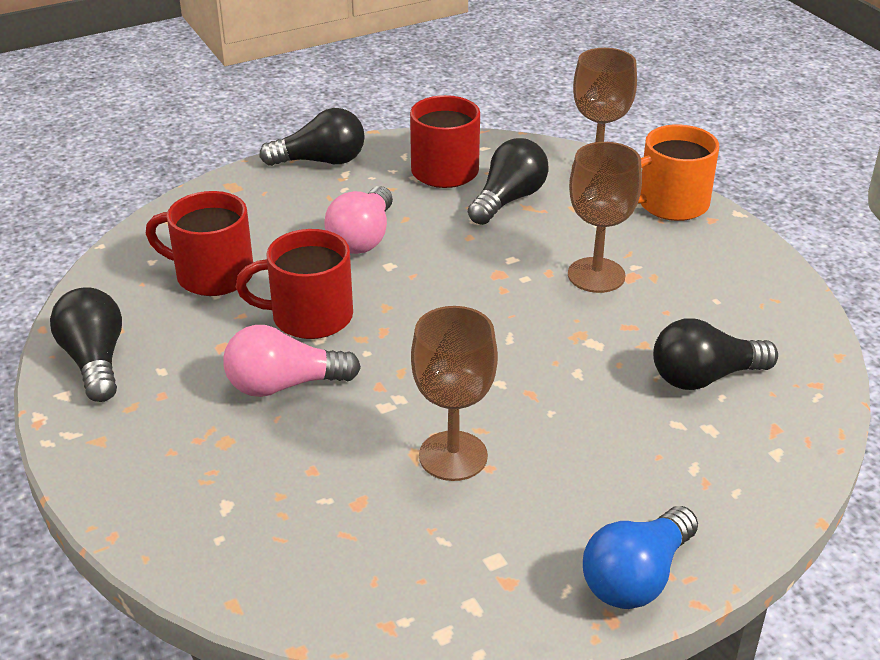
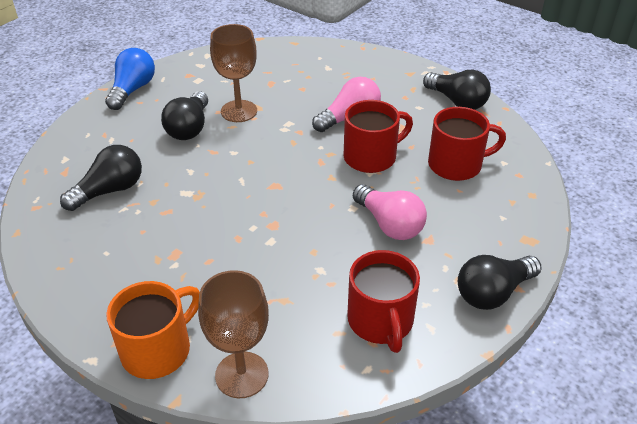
camera: 155 degrees right, 5 degrees up
pink light bulb [324,186,393,254] -> pink light bulb turned 150 degrees clockwise [353,184,427,240]
black light bulb [468,138,549,225] -> black light bulb moved to [161,91,208,140]
brown goblet [568,142,642,293] -> none

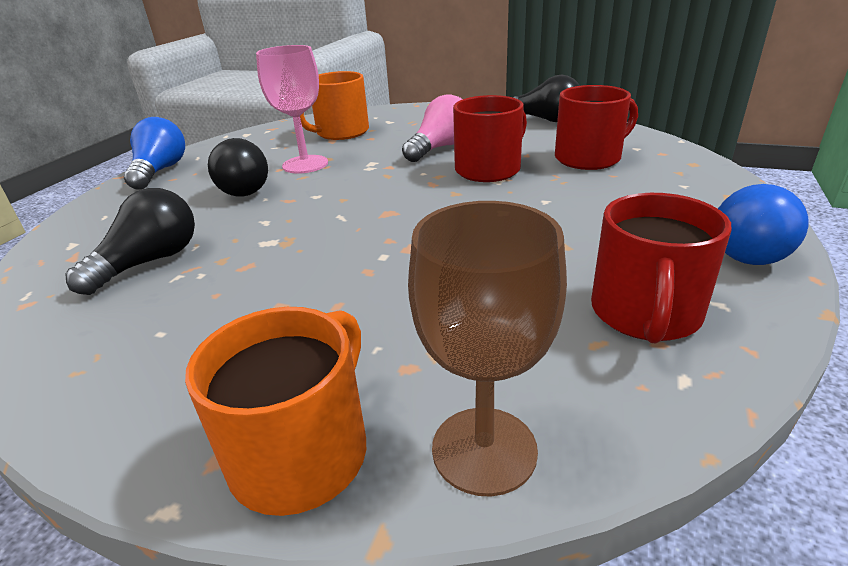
camera: 15 degrees left, 10 degrees down
brown goblet [210,24,257,122] -> pink goblet [256,45,328,174]
red mug [347,250,420,353] -> red mug turned 45 degrees clockwise [591,193,732,344]
pink light bulb [353,184,427,240] -> none
black light bulb [458,255,542,310] -> blue light bulb [718,184,809,265]
none -> orange mug [300,71,369,140]

